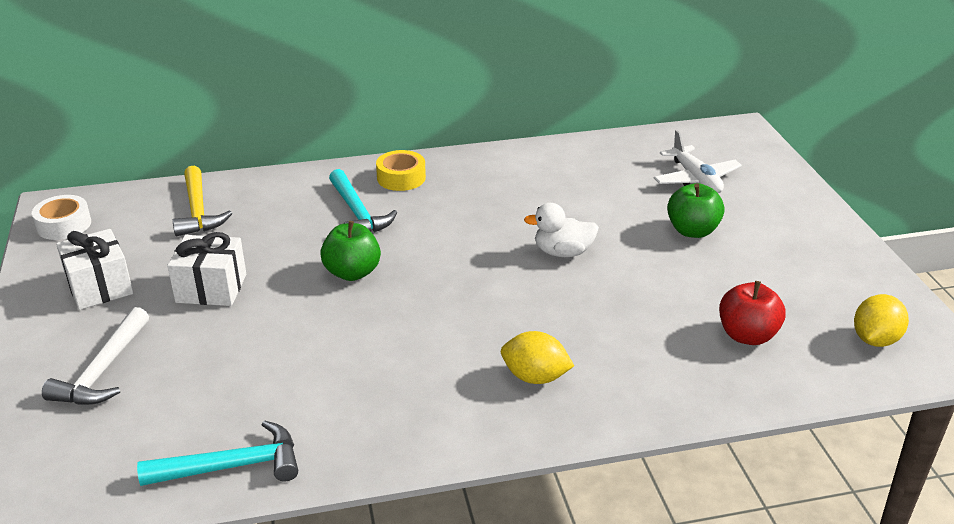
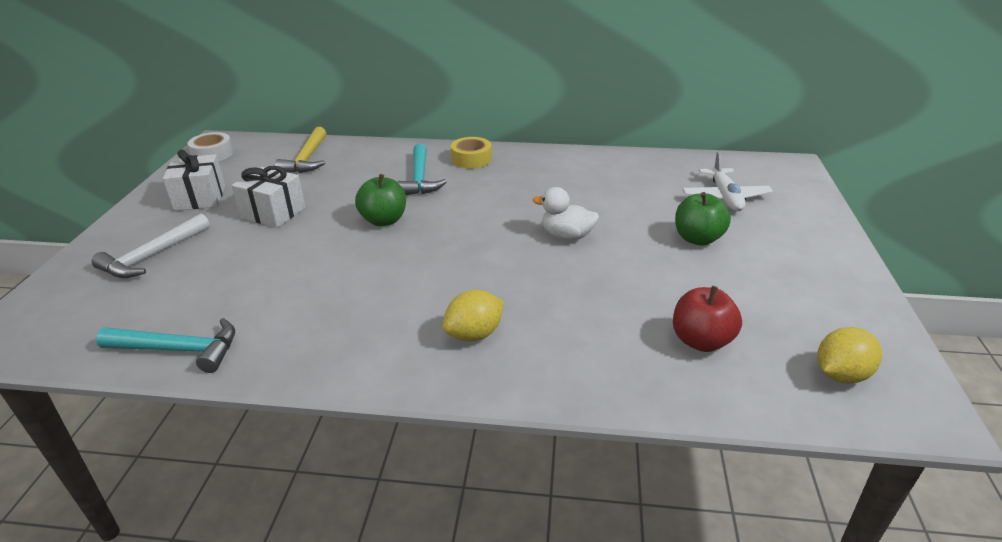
camera: 20 degrees right, 0 degrees up
yellow lemon [501,331,574,384] -> yellow lemon turned 75 degrees counterclockwise [442,290,504,342]

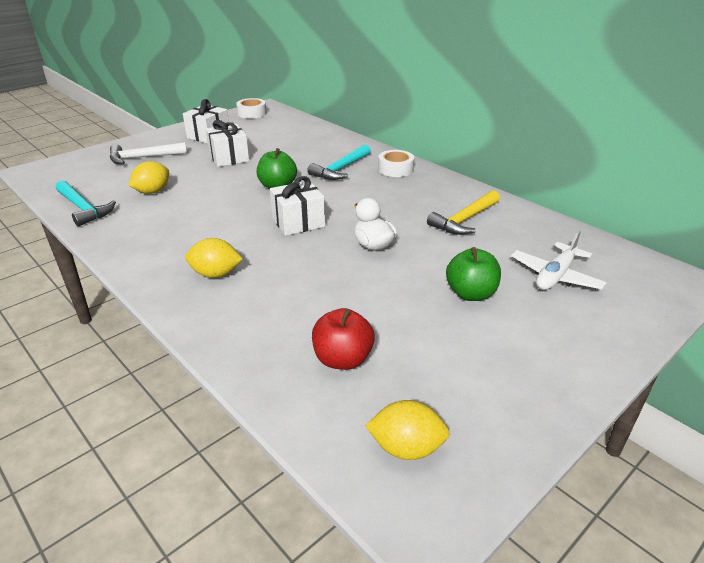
camera: 40 degrees right, 0 degrees up
yellow hammer [275,127,326,173] -> yellow hammer moved to [427,190,500,235]
yellow tape [451,137,492,169] -> white tape [378,150,414,177]
none -> yellow lemon [129,161,169,194]
none -> white gift [270,176,325,236]

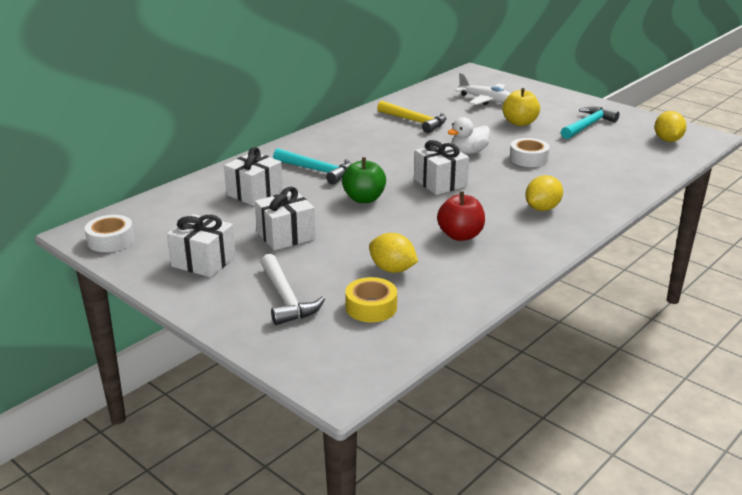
camera: 95 degrees left, 5 degrees down
turquoise hammer [56,180,116,226] -> turquoise hammer moved to [561,107,619,139]
yellow lemon [185,238,243,278] -> yellow lemon turned 45 degrees clockwise [525,175,563,211]
red apple [312,308,375,370] -> red apple moved to [437,191,485,241]
white tape [378,150,414,177] -> white tape moved to [510,138,550,167]
green apple [446,247,501,301] -> yellow apple [502,88,540,126]
none -> white gift [224,147,283,206]
none -> yellow tape [345,277,397,322]

